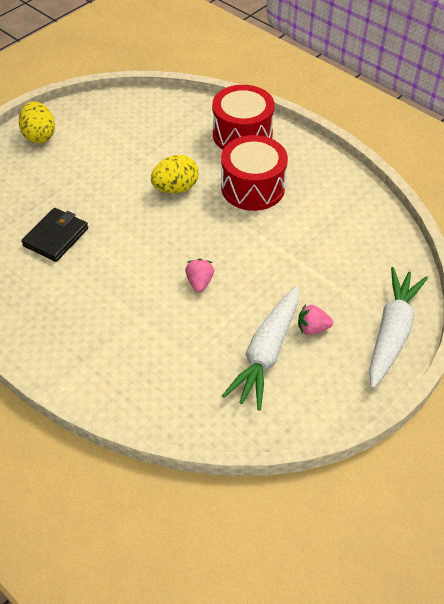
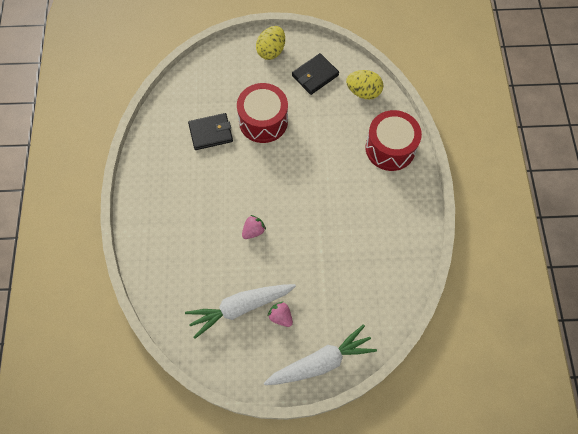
camera: 45 degrees right, 15 degrees up
yellow egg [151,155,199,193] -> yellow egg moved to [346,70,383,99]
red drum [221,135,288,211] -> red drum moved to [237,83,288,143]
none -> black wallet [292,53,339,95]

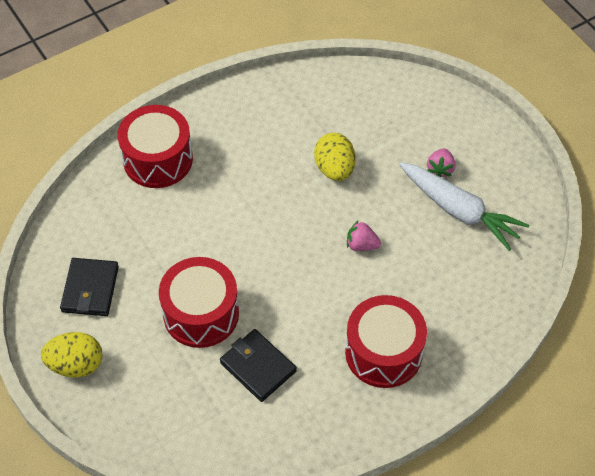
camera: 120 degrees left, 10 degrees down
white carrot [264,324,377,385] -> none
black wallet [292,53,339,95] -> black wallet turned 75 degrees clockwise [60,258,119,316]
yellow egg [346,70,383,99] -> yellow egg moved to [314,133,356,181]
none -> red drum [345,295,427,388]

